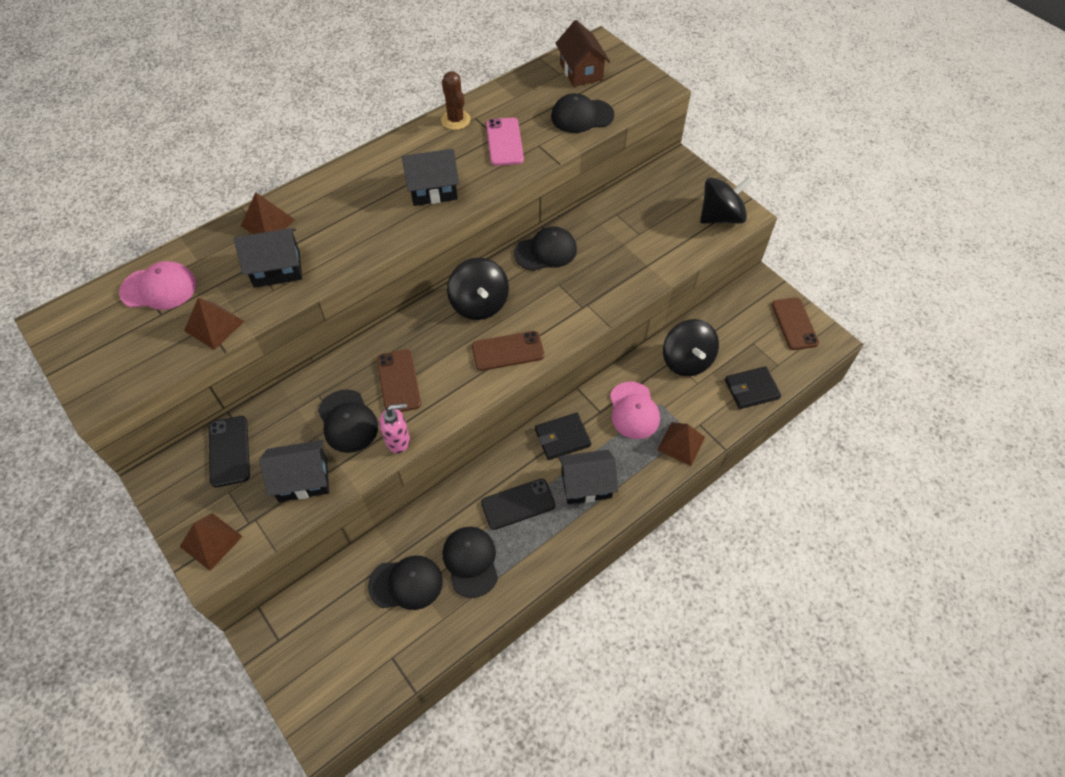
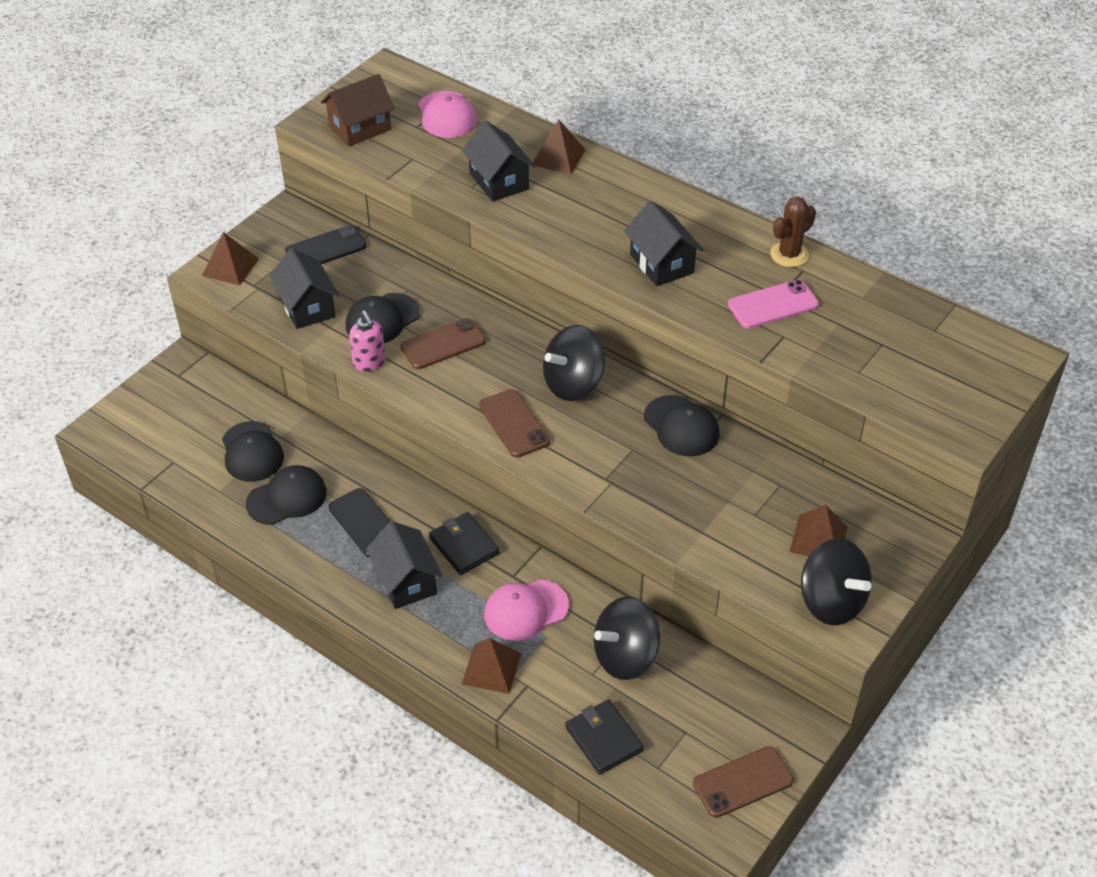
camera: 75 degrees right, 10 degrees down
brown pyramid [184,298,245,350] -> brown pyramid moved to [789,505,848,557]
black cap [551,93,614,133] -> none
brown house [555,20,610,87] -> brown house moved to [321,74,395,147]

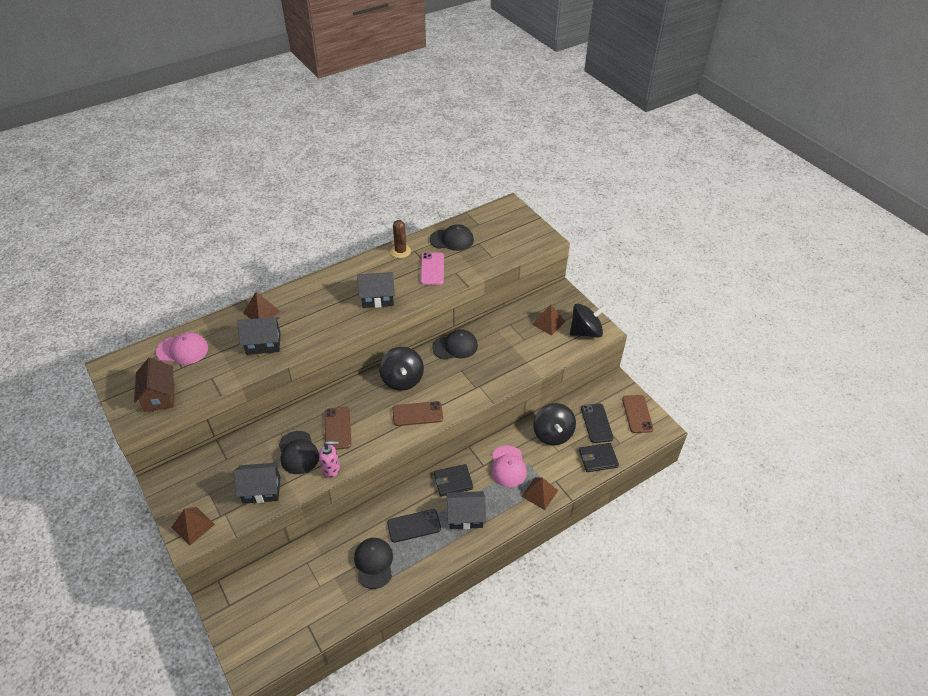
camera: 70 degrees left, 0 degrees up
black cap [222,421,284,482] -> black cap moved to [430,224,474,251]
black phone [285,225,366,264] -> black phone moved to [581,403,613,443]

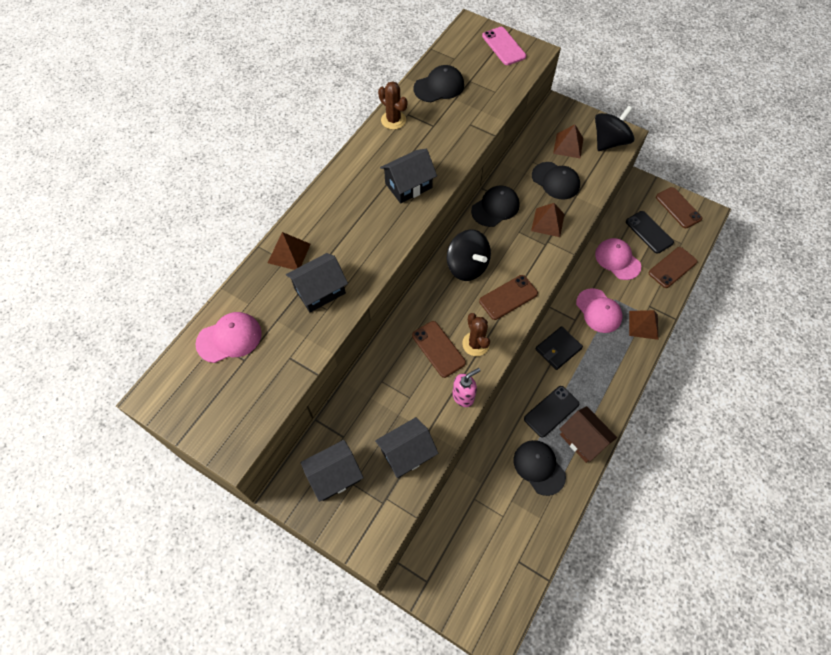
camera: 25 degrees left, 15 degrees up
brown house [134,358,175,412] -> brown house moved to [559,406,617,463]
brown pyramid [171,507,215,546] -> brown pyramid moved to [531,203,565,237]
black cap [279,431,319,474] -> black cap moved to [532,162,580,200]
pink phone [421,253,444,285] -> pink phone moved to [482,27,526,65]
black house [446,491,486,529] -> black house moved to [301,440,364,502]
black spinning top [533,403,576,445] -> pink cap [595,238,641,280]
black wallet [579,443,619,472] -> brown phone [649,247,697,288]
none -> brown cactus [462,313,490,356]

